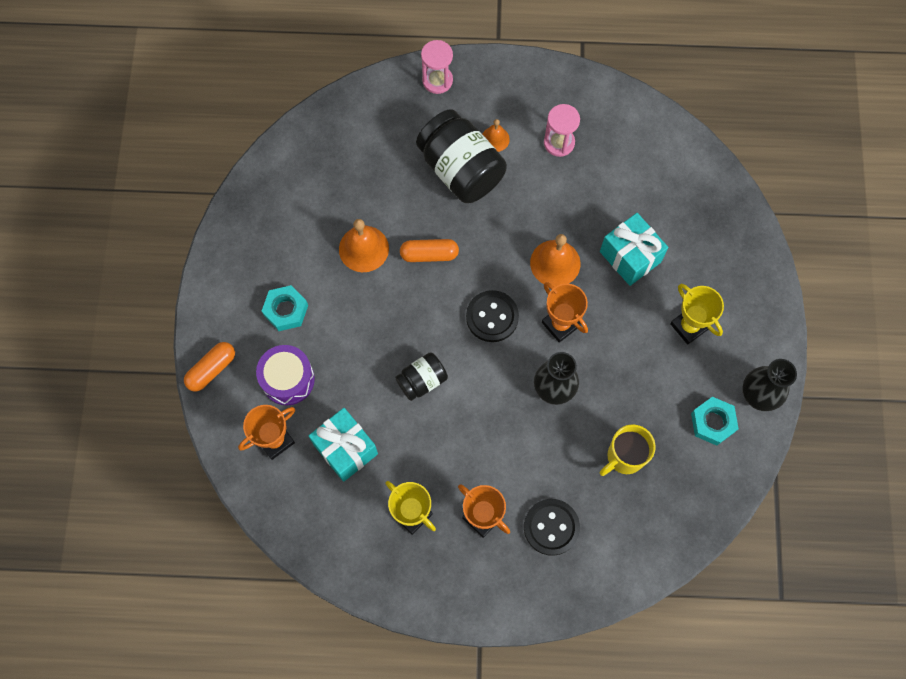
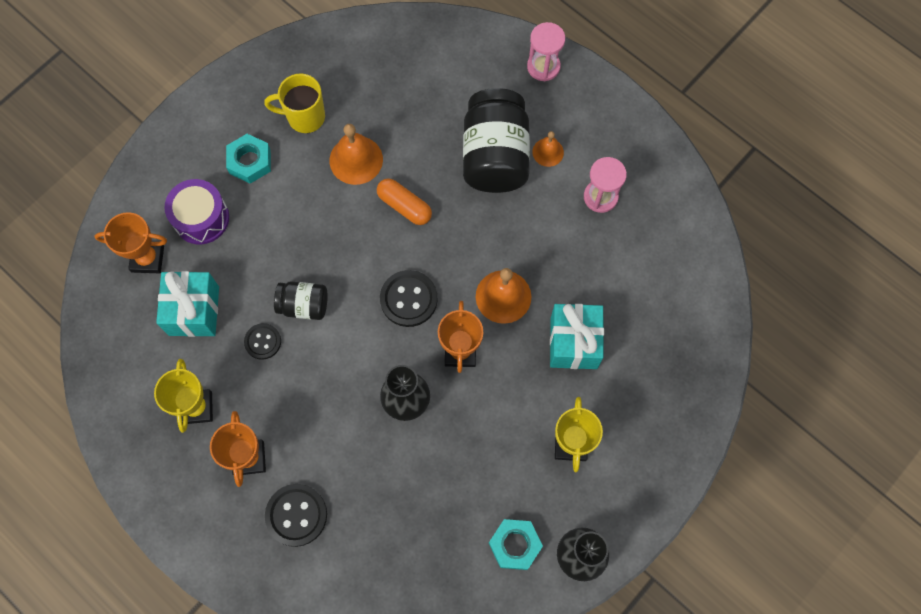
camera: 40 degrees right, 0 degrees up
orange capsule [184,342,235,392] -> none
yellow mug [600,424,656,476] -> yellow mug moved to [264,74,325,133]
none -> black button [244,323,281,360]

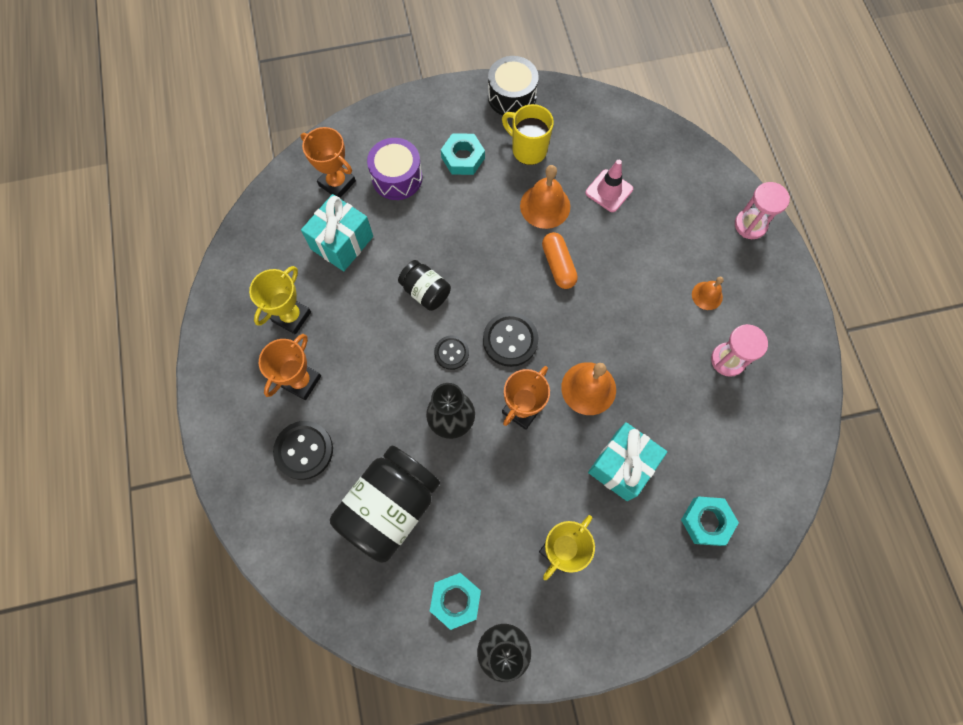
camera: 35 degrees right, 0 degrees up
black button [244,323,281,360] -> black button moved to [434,336,469,370]
black jar [463,88,530,193] -> black jar moved to [330,445,440,563]
none -> black drum [488,56,539,116]
none -> pink traffic cone [585,160,633,212]
none -> turquoise nut [681,496,739,546]

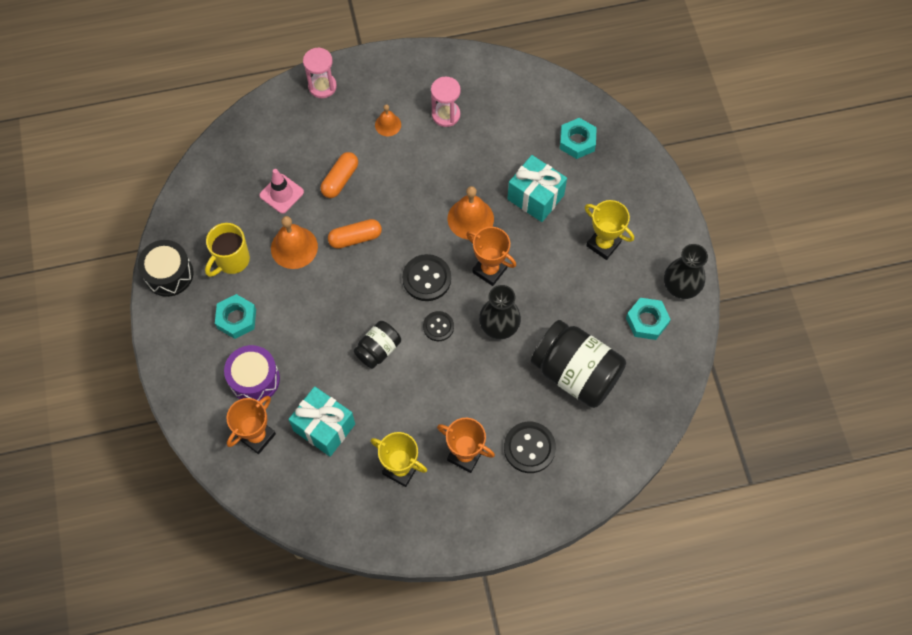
camera: 90 degrees left, 5 degrees down
none -> orange capsule [321,152,358,198]

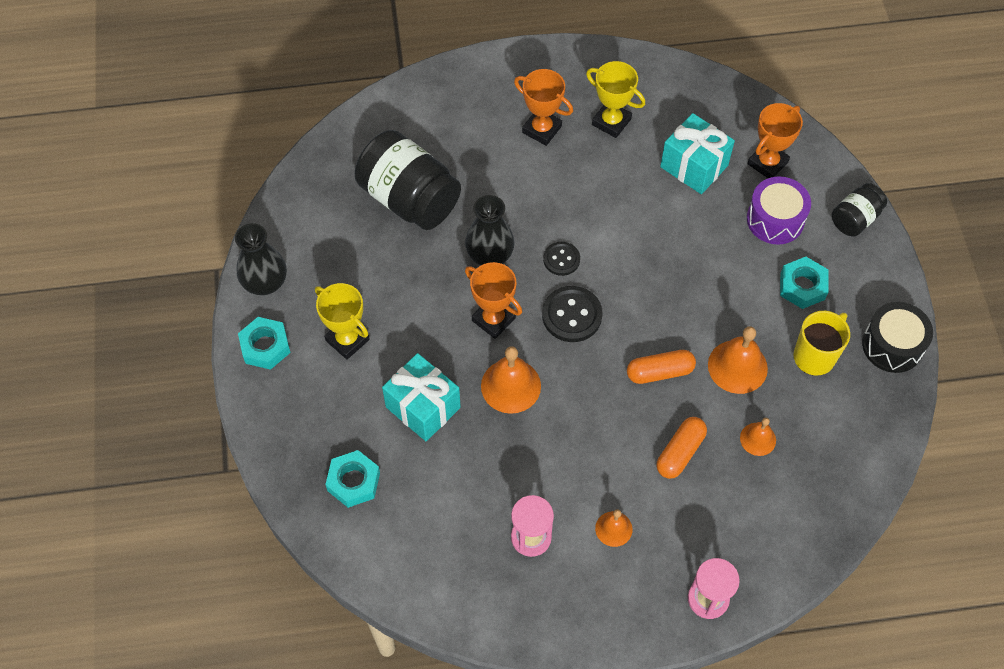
camera: 175 degrees left, 5 degrees down
pink traffic cone [259,169,304,214] -> orange bell [740,418,776,456]
black jar [354,321,401,369] -> black jar moved to [832,183,887,237]
black button [504,422,556,473] -> none
turquoise nut [626,298,671,340] -> turquoise nut moved to [238,317,291,370]

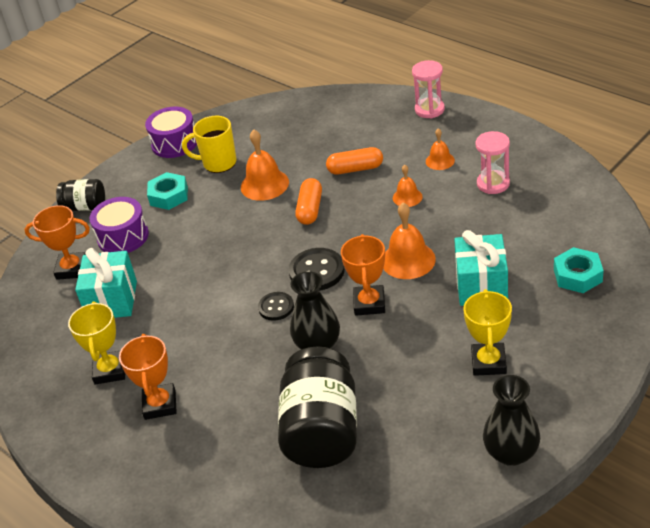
camera: 125 degrees left, 20 degrees down
turquoise nut [238,317,291,370] -> none
orange capsule [627,350,696,384] -> orange capsule turned 60 degrees clockwise [295,178,322,225]
orange bell [740,418,776,456] -> orange bell moved to [393,165,423,207]
black drum [862,302,933,373] -> purple drum [145,107,197,158]

